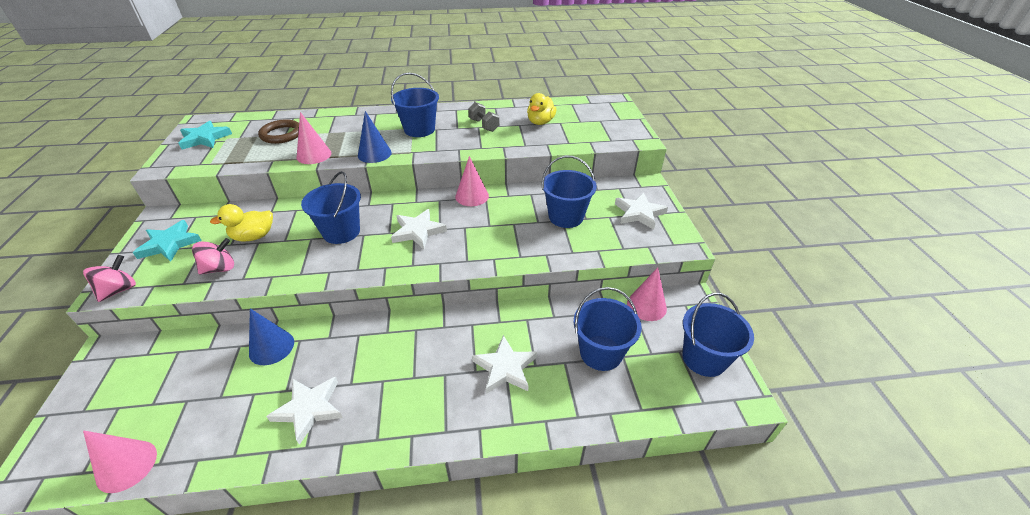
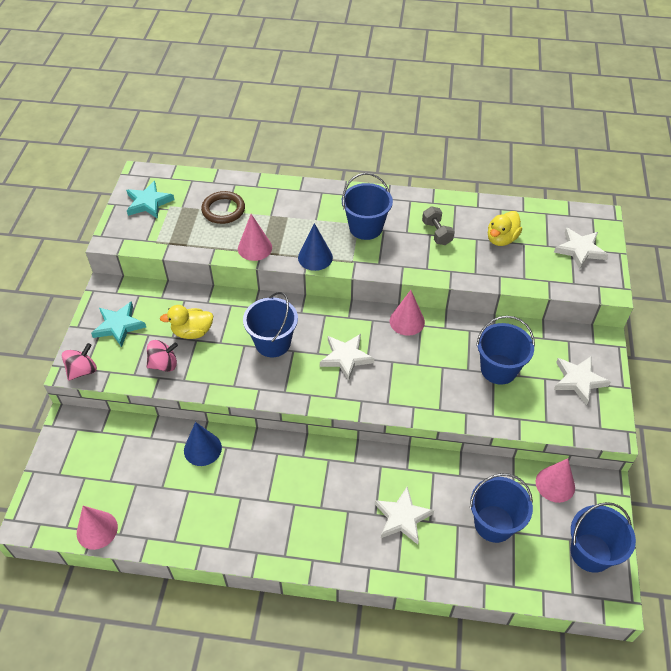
camera: 15 degrees right, 10 degrees up
white star [266,377,343,445] -> white star moved to [554,228,608,269]

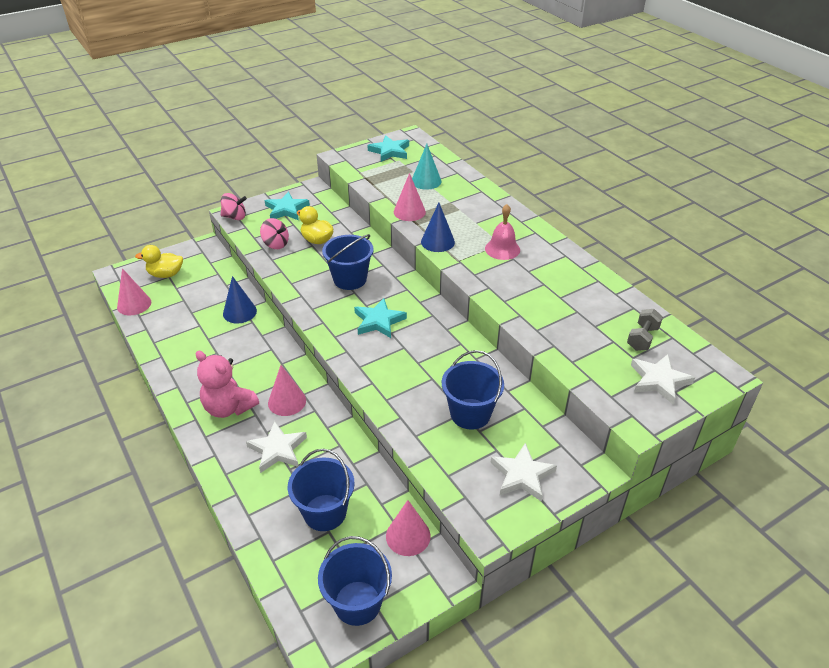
camera: 50 degrees right, 10 degrees down
brown ring [201,191,245,224] -> turquoise cone [412,144,442,190]
white star [320,334,374,381] -> turquoise star [354,298,407,338]
blue bucket [342,173,393,240] -> pink bell [485,204,520,260]
pink cone [390,290,425,336] -> pink cone moved to [268,365,306,416]
grey dumbbell [422,206,455,245] -> grey dumbbell moved to [627,309,663,351]
yellow duck [488,211,522,246] -> yellow duck moved to [135,245,183,278]
none -> pink teddy bear [195,351,259,418]

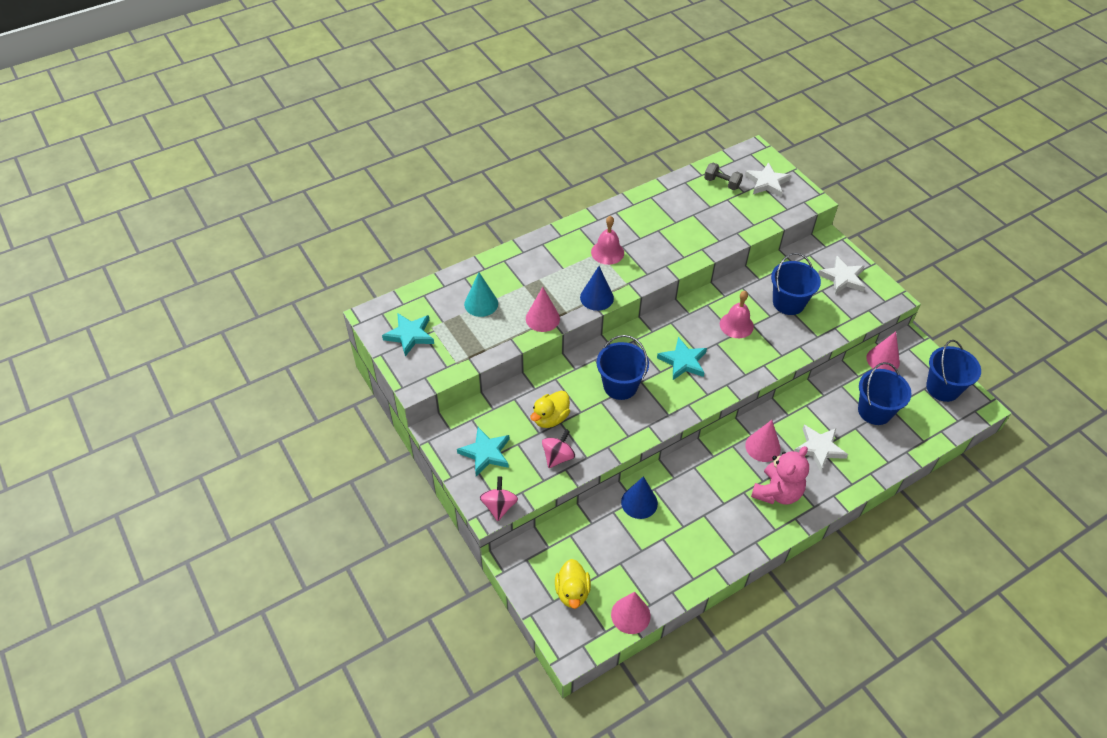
camera: 90 degrees left, 10 degrees up
none -> pink bell [720,291,754,338]

